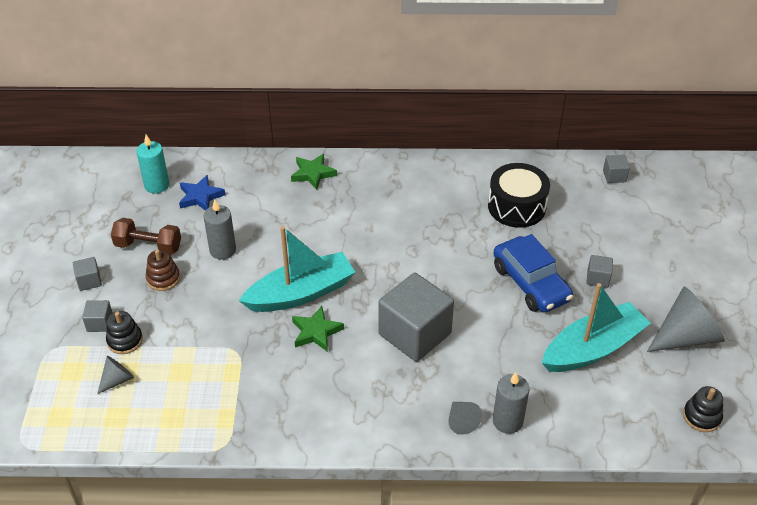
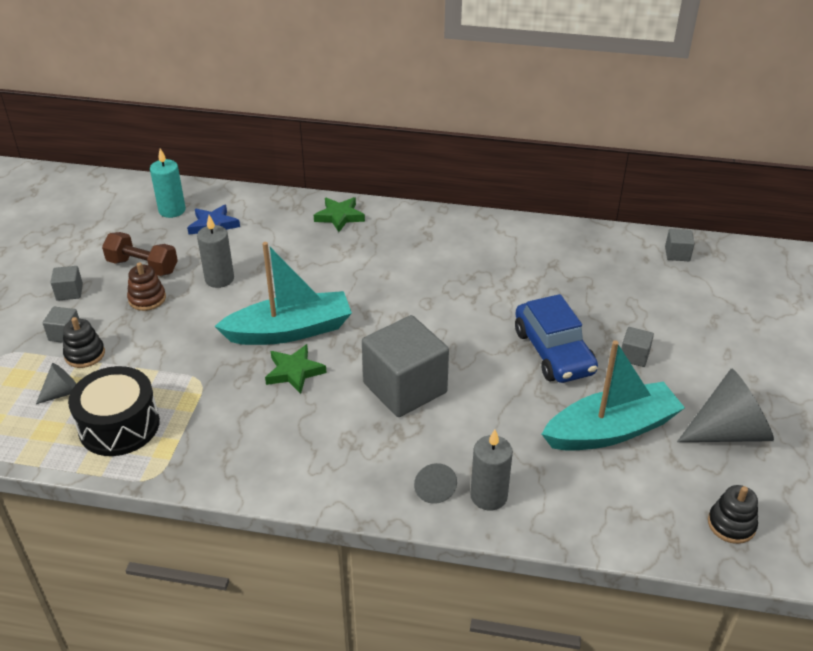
camera: 10 degrees right, 5 degrees down
black drum [488,163,550,228] -> black drum moved to [68,366,160,456]

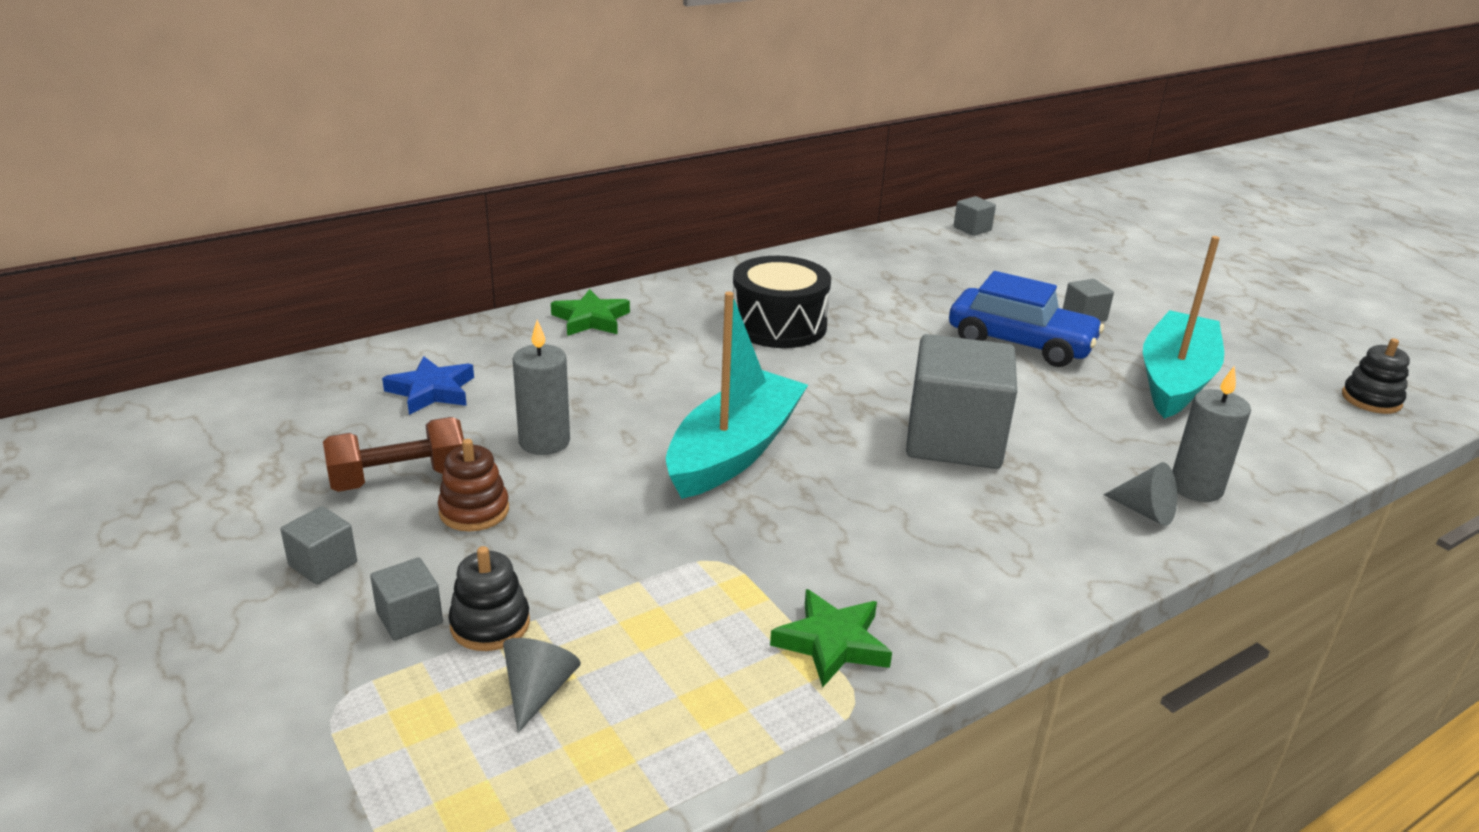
camera: 45 degrees left, 10 degrees down
black drum [68,366,160,456] -> black drum moved to [733,256,831,348]
turquoise candle [150,148,186,218] -> none
green star [265,344,327,394] -> green star moved to [770,589,892,687]
grey cone [677,369,774,442] -> none

